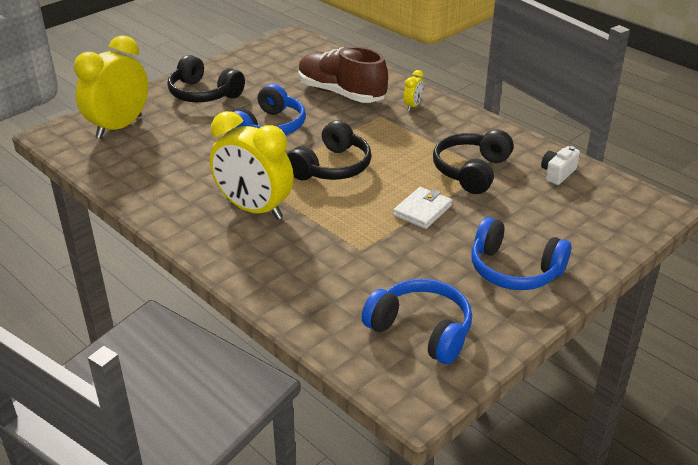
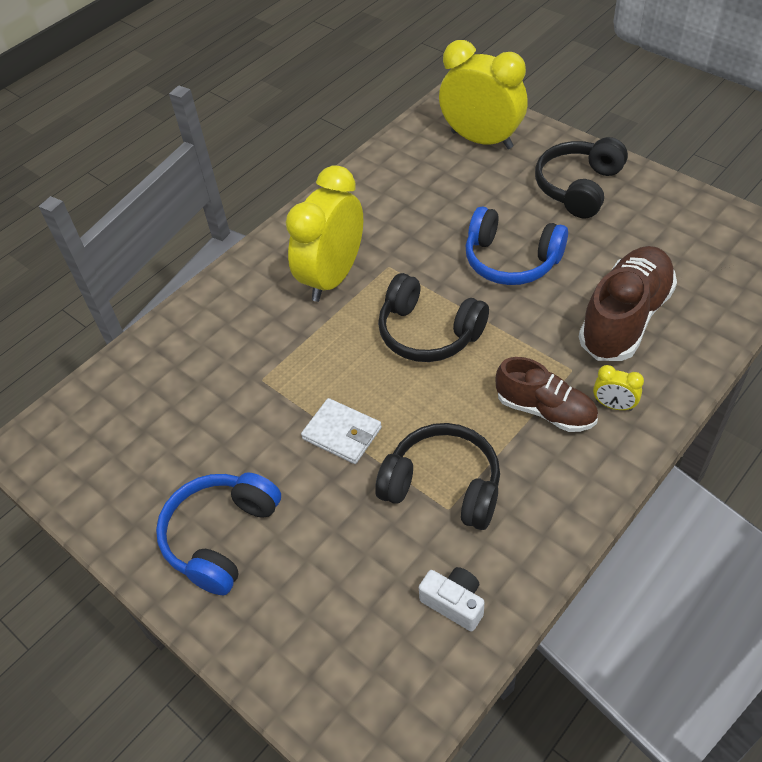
camera: 90 degrees right, 15 degrees up
blue headphones [361,279,472,364] -> none
none -> brown shoe [495,357,598,432]

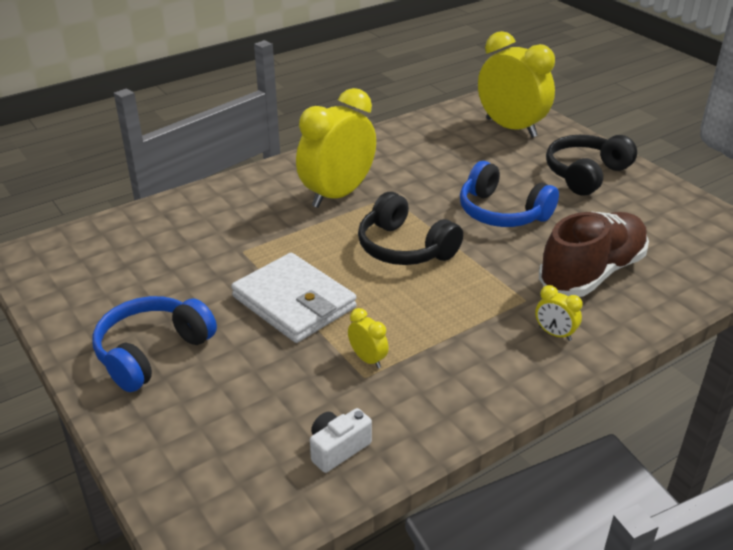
camera: 10 degrees right, 15 degrees down
white wallet [301,398,382,464] -> white wallet [231,253,357,343], size x1.67
black headphones [375,423,500,530] -> yellow clock [348,308,389,368]
white camera [419,567,485,631] -> white camera turned 90 degrees counterclockwise [310,408,372,473]
brown shoe [495,357,598,432] -> none

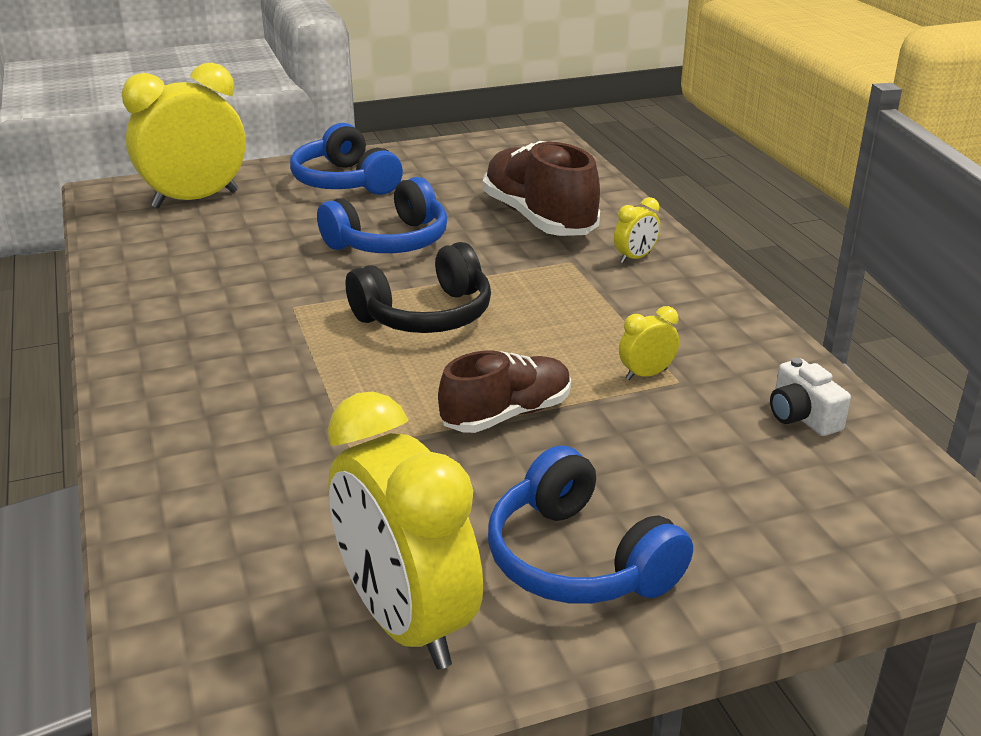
camera: 75 degrees left, 5 degrees down
white wallet [231,253,357,343] -> brown shoe [438,351,571,433]
yellow clock [296,88,376,208] -> yellow clock moved to [328,391,483,669]
black headphones [546,135,637,196] -> blue headphones [290,123,403,195]

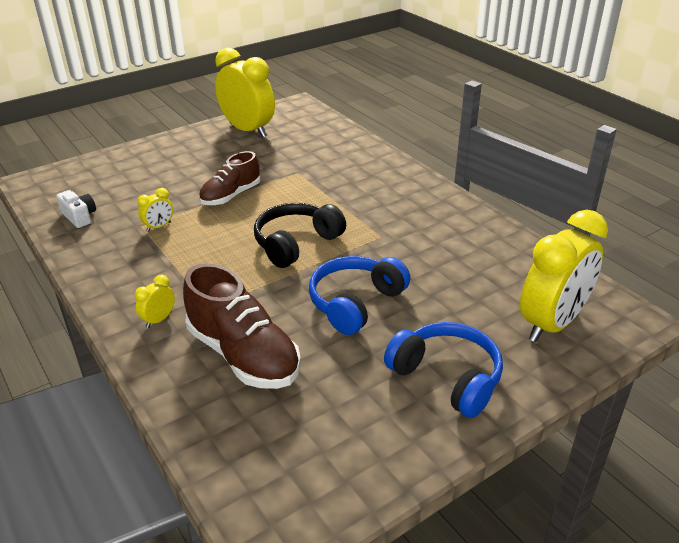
camera: 165 degrees right, 5 degrees up
blue headphones [488,446,693,604] -> none

